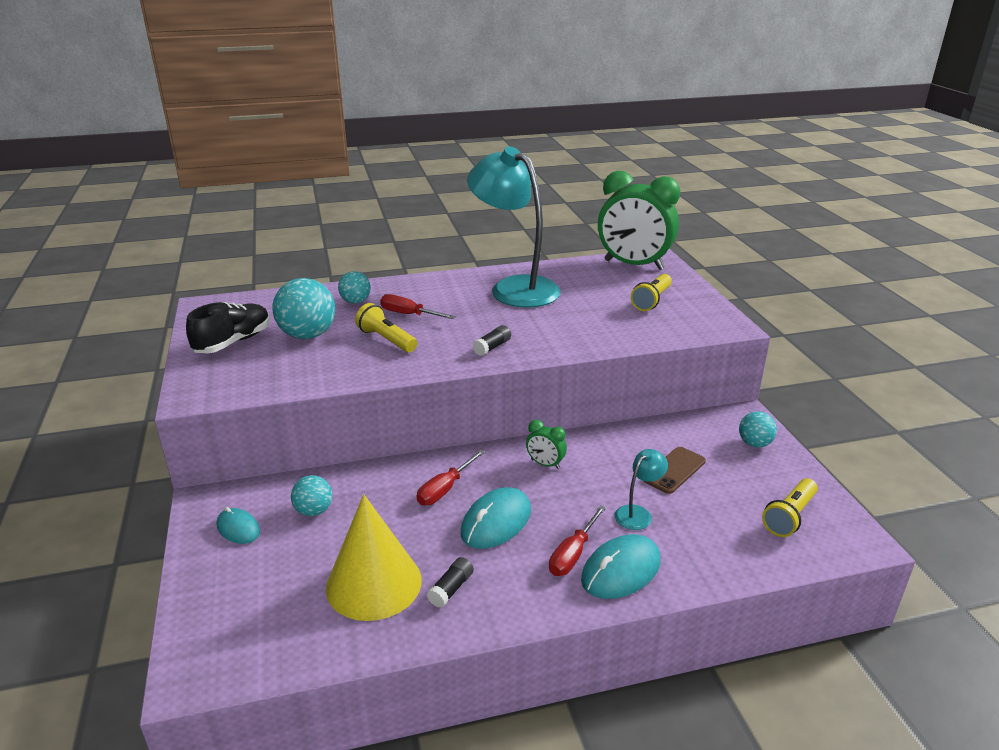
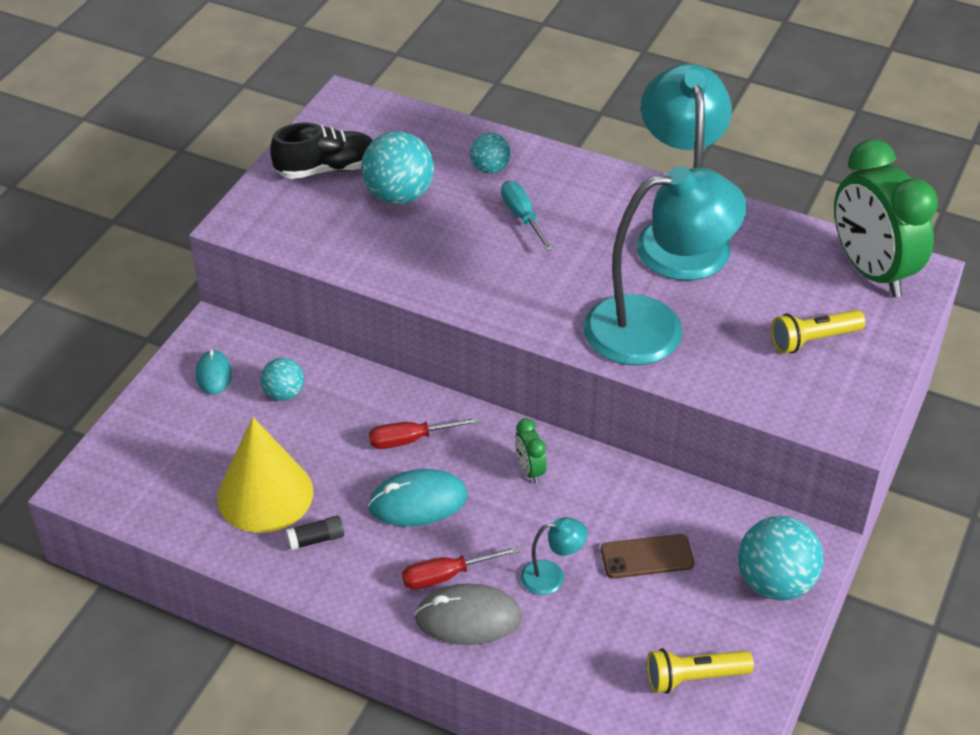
camera: 40 degrees right, 15 degrees up
yellow flashlight [355,303,417,352] -> none
red screwdriver [380,294,456,319] -> turquoise screwdriver [501,181,554,252]
black glue stick [473,325,511,356] -> none
turquoise mouse [581,534,661,599] -> grey mouse [415,583,522,645]
turquoise ball [739,411,777,448] -> turquoise ball [738,516,823,601], size x1.74
none -> turquoise lamp [583,166,747,365]

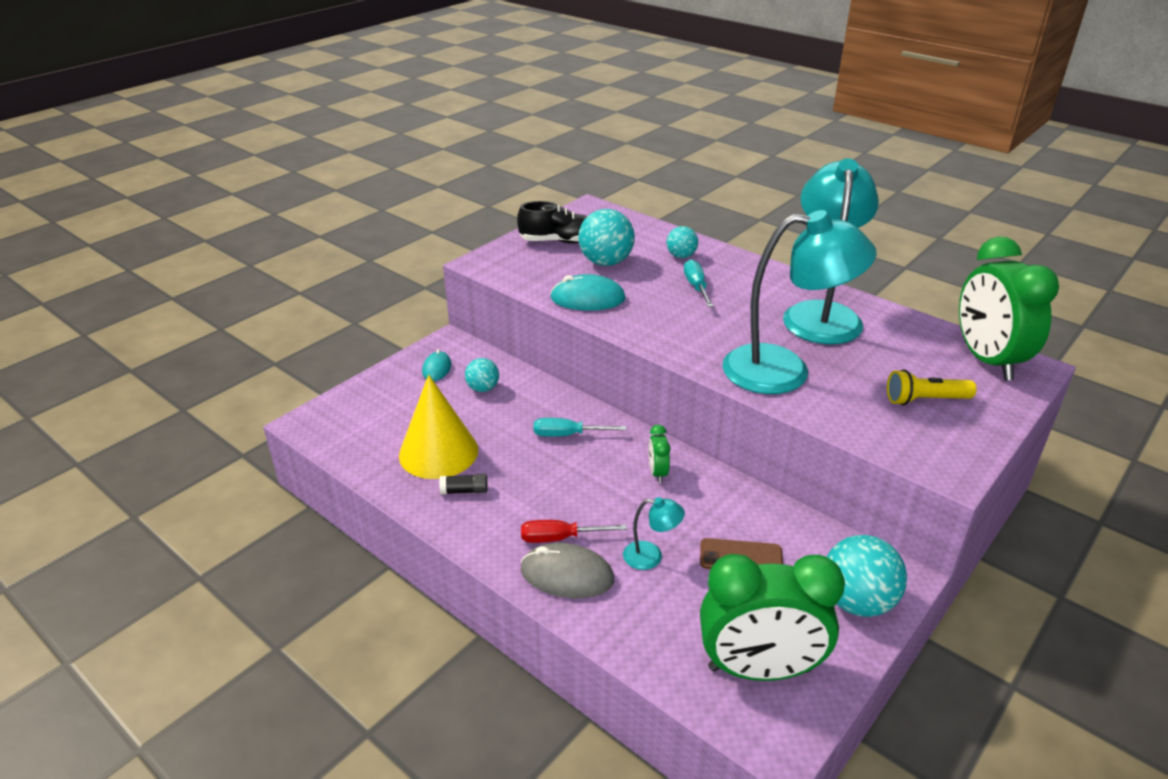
camera: 15 degrees right, 10 degrees down
turquoise mouse [368,469,467,526] -> turquoise mouse moved to [550,274,626,311]
red screwdriver [369,417,480,449] -> turquoise screwdriver [534,418,626,437]
yellow flashlight [647,648,754,694] -> green clock [700,554,845,681]

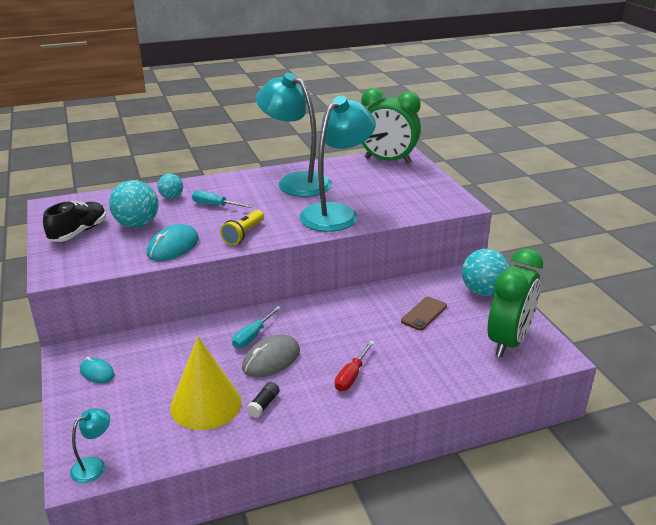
camera: 60 degrees left, 5 degrees down
turquoise ball [465,358,499,392] -> none
grey mouse [521,543,614,598] -> grey mouse moved to [242,334,300,377]
turquoise lamp [623,497,685,570] -> turquoise lamp moved to [70,408,110,483]
green clock [649,425,671,483] -> none
yellow flashlight [887,369,977,406] -> yellow flashlight moved to [220,210,264,245]

